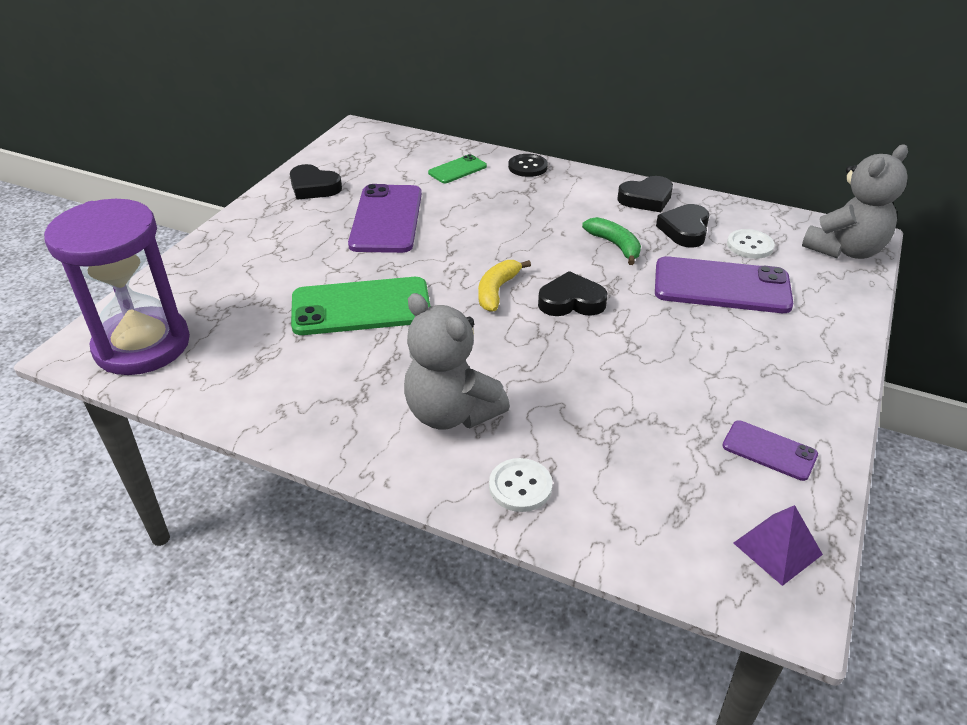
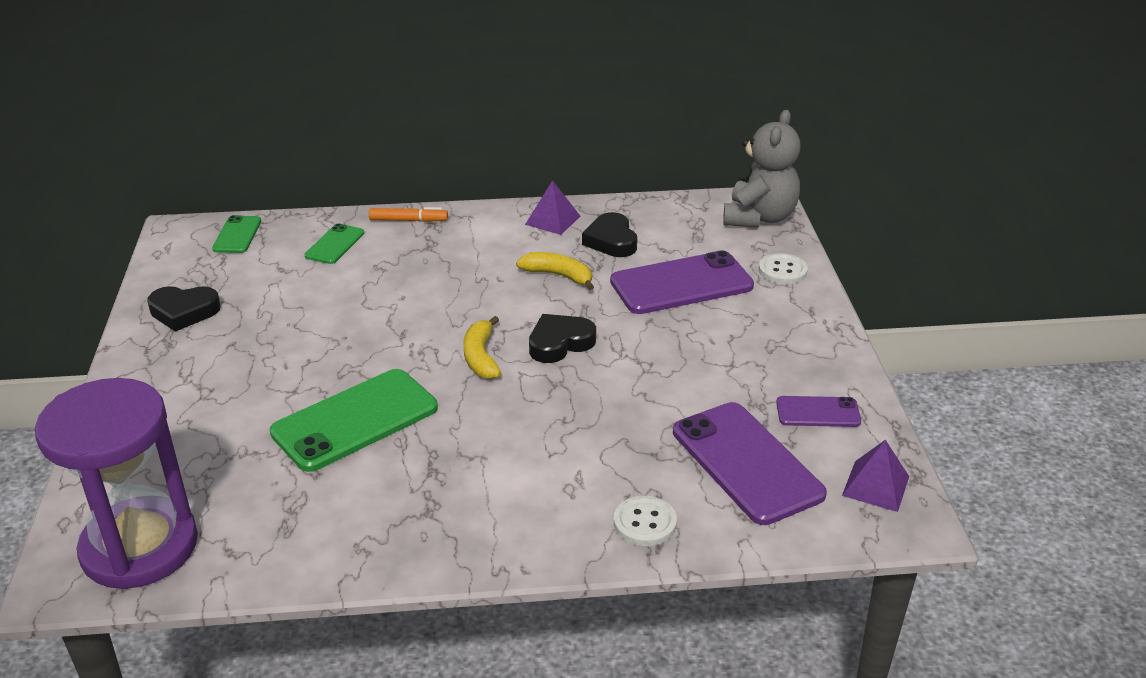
camera: 30 degrees left, 5 degrees down
purple phone [348,184,422,253] -> purple phone moved to [673,402,827,525]
grey teddy bear [404,293,510,430] -> none
black button [508,154,548,177] -> orange marker [369,207,448,222]
green banana [582,217,641,265] -> yellow banana [516,252,594,290]
black heart [617,176,673,212] -> purple pyramid [525,180,580,235]
white button [727,229,775,259] -> white button moved to [759,253,808,284]
none -> green phone [212,215,261,253]

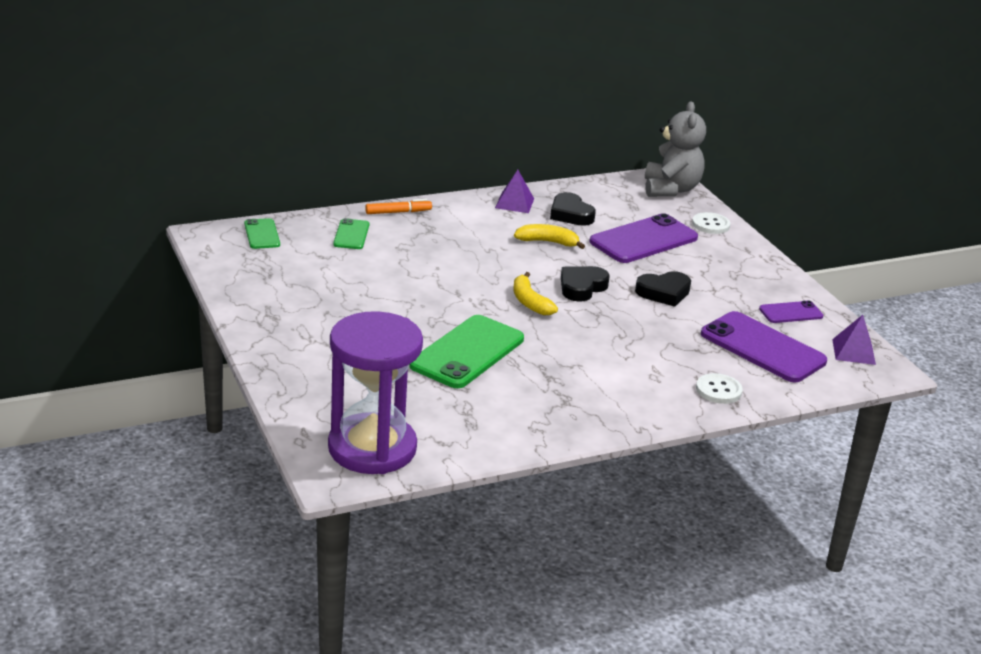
camera: 20 degrees left, 5 degrees down
black heart [147,286,221,332] -> black heart moved to [635,271,691,307]

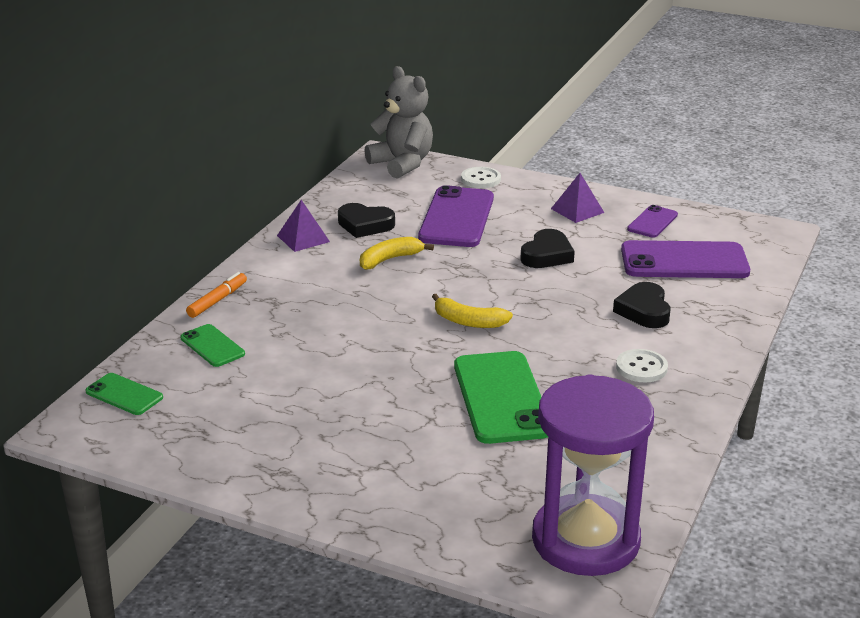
camera: 40 degrees left, 0 degrees up
black heart [561,266,610,302] -> black heart moved to [613,282,671,328]
white button [696,373,743,404] -> white button moved to [616,349,668,382]
purple pyramid [832,315,876,365] -> purple pyramid moved to [551,173,604,223]

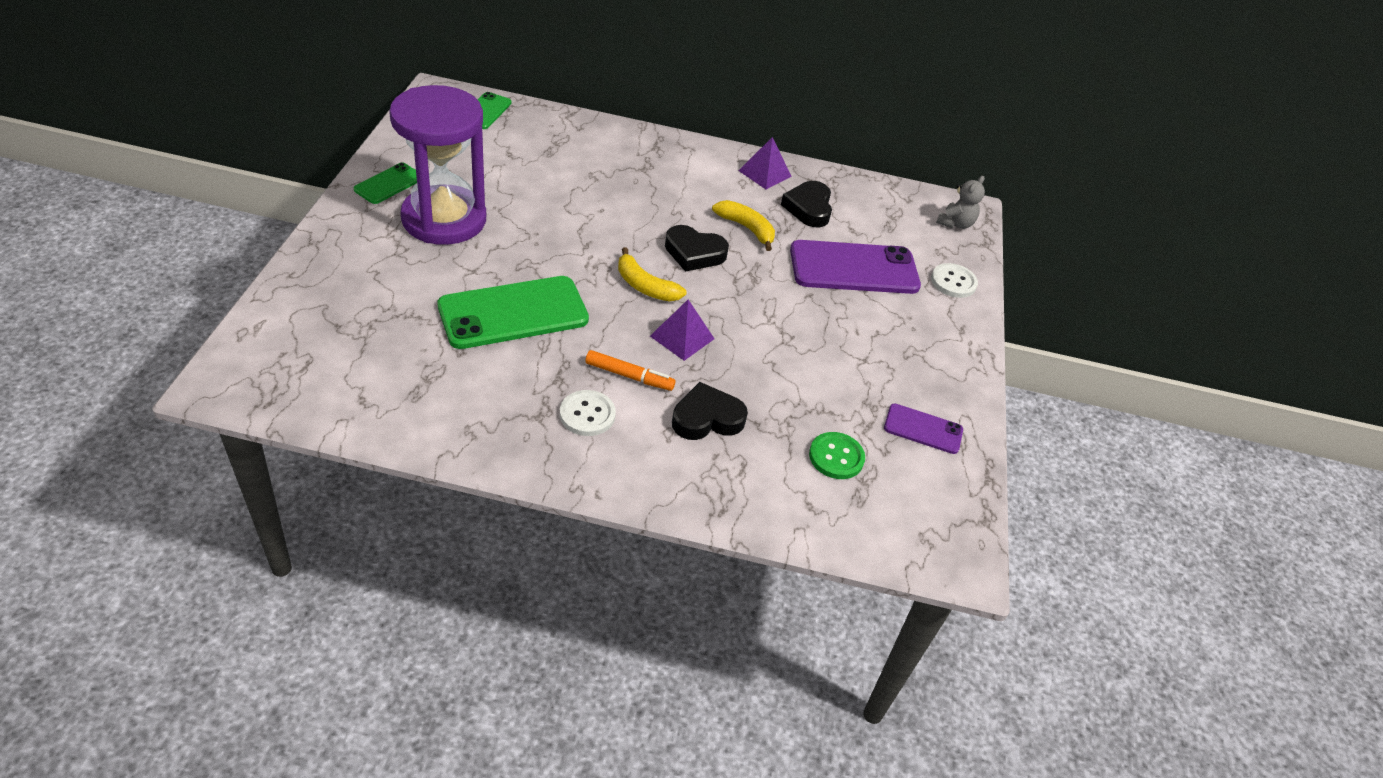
camera: 70 degrees right, 15 degrees up
green phone [180,324,245,367] -> green phone moved to [353,162,417,204]
orange marker [186,272,247,318] -> orange marker moved to [585,350,676,391]
grey teddy bear [364,66,433,179] -> grey teddy bear [936,176,985,229], size x0.53
yellow banana [432,294,513,328] -> yellow banana turned 60 degrees counterclockwise [618,247,686,301]
black heart [520,229,575,268] -> black heart moved to [665,225,729,272]
purple hourglass [532,375,654,576] -> purple hourglass moved to [389,85,486,245]
purple pyramid [551,173,604,223] -> purple pyramid moved to [650,300,714,361]
purple phone [621,240,750,278] -> green button [809,432,865,479]

